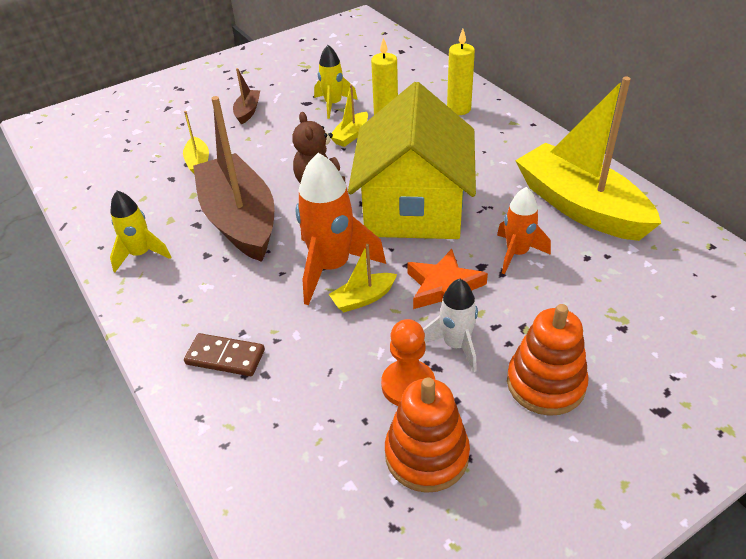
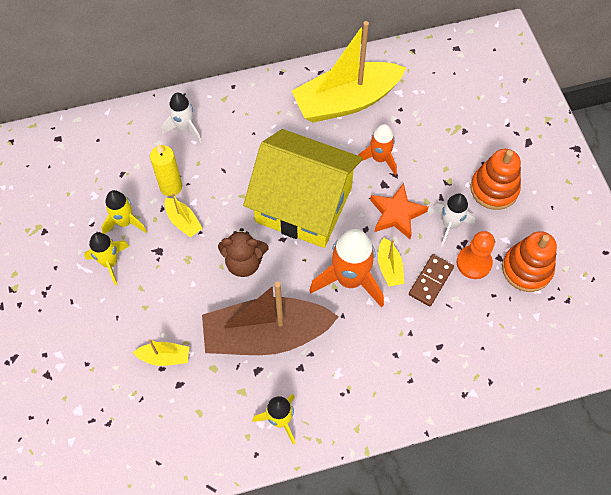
camera: 75 degrees left, 20 degrees up
brown domino [184,333,265,376] -> brown domino moved to [409,254,454,306]
brown boat [233,68,260,125] -> none
yellow candle [447,29,475,115] -> white rocket [161,93,202,143]
none -> yellow rocket [84,232,129,286]

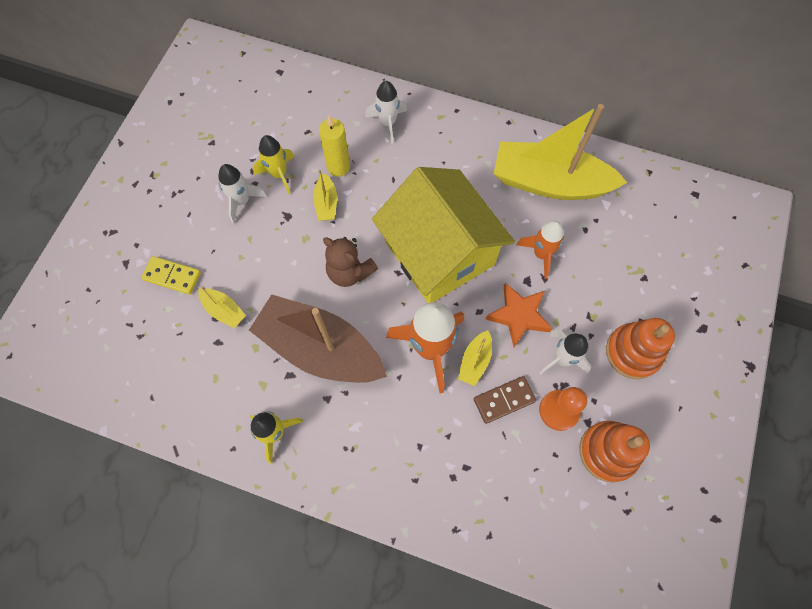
camera: 35 degrees right, 5 degrees up
yellow rocket [84,232,129,286] -> white rocket [218,164,268,224]
none -> yellow domino [141,256,201,294]

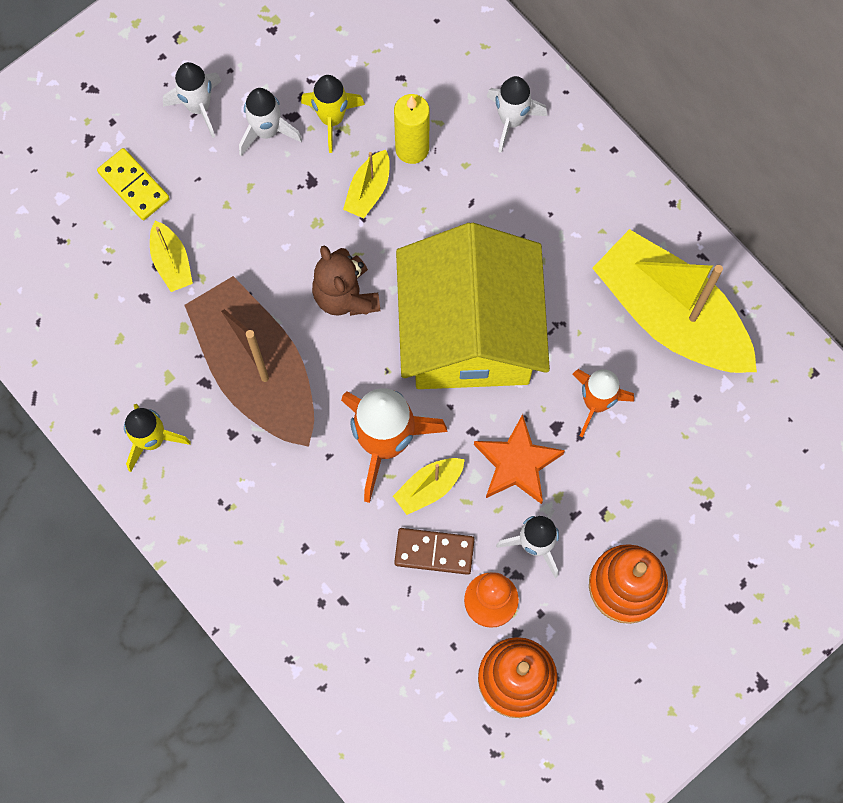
camera: 30 degrees right, 5 degrees up
none -> white rocket [163,62,222,138]

